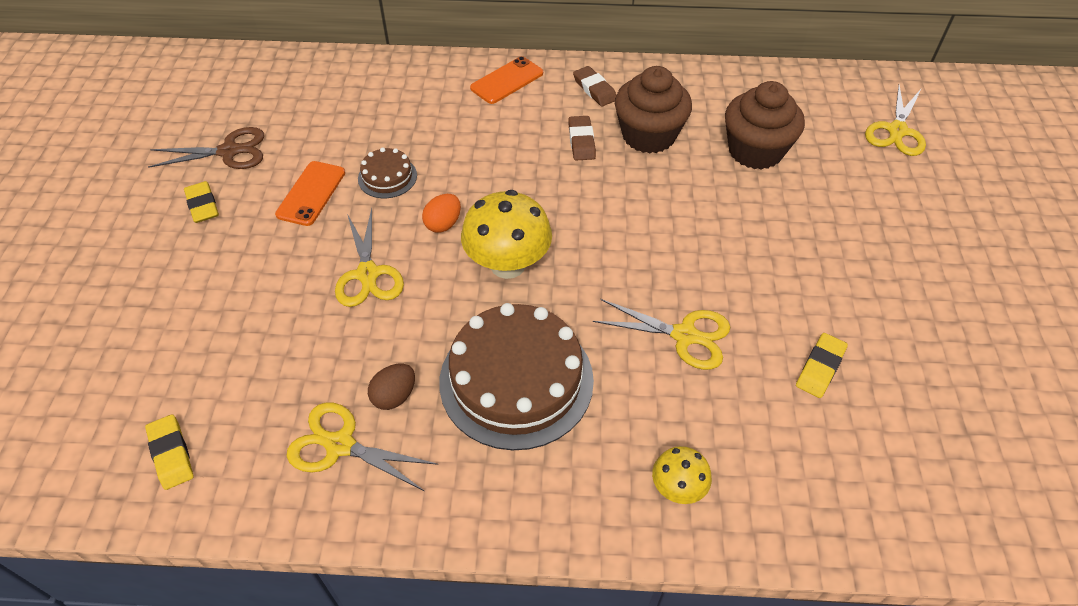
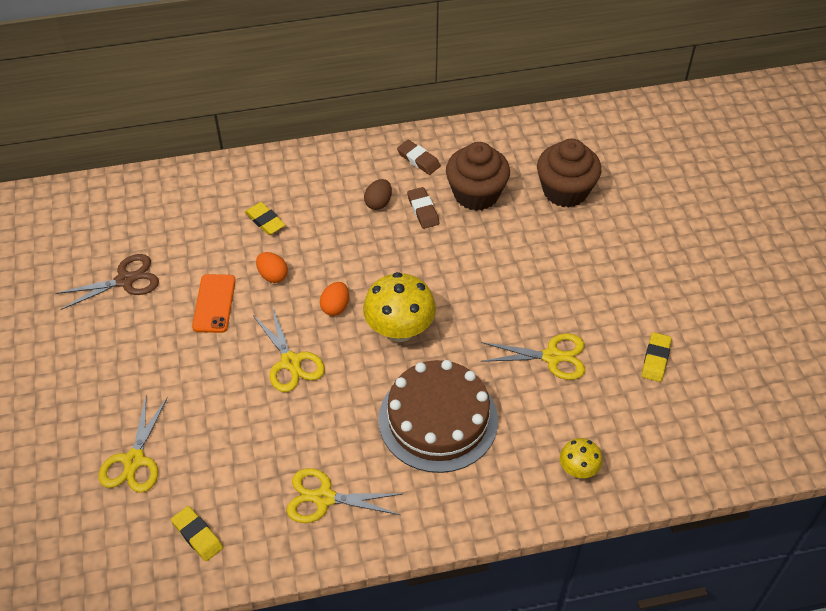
camera: 15 degrees left, 0 degrees up
yellow eraser [184,181,219,223] -> yellow eraser moved to [245,202,285,235]
brown cake [358,148,417,198] -> orange egg [256,252,288,283]
brown egg [368,364,415,410] -> brown egg moved to [364,179,392,210]
orange phone [470,56,543,104] -> none
yellow scissors [865,85,926,156] -> yellow scissors moved to [99,397,168,493]

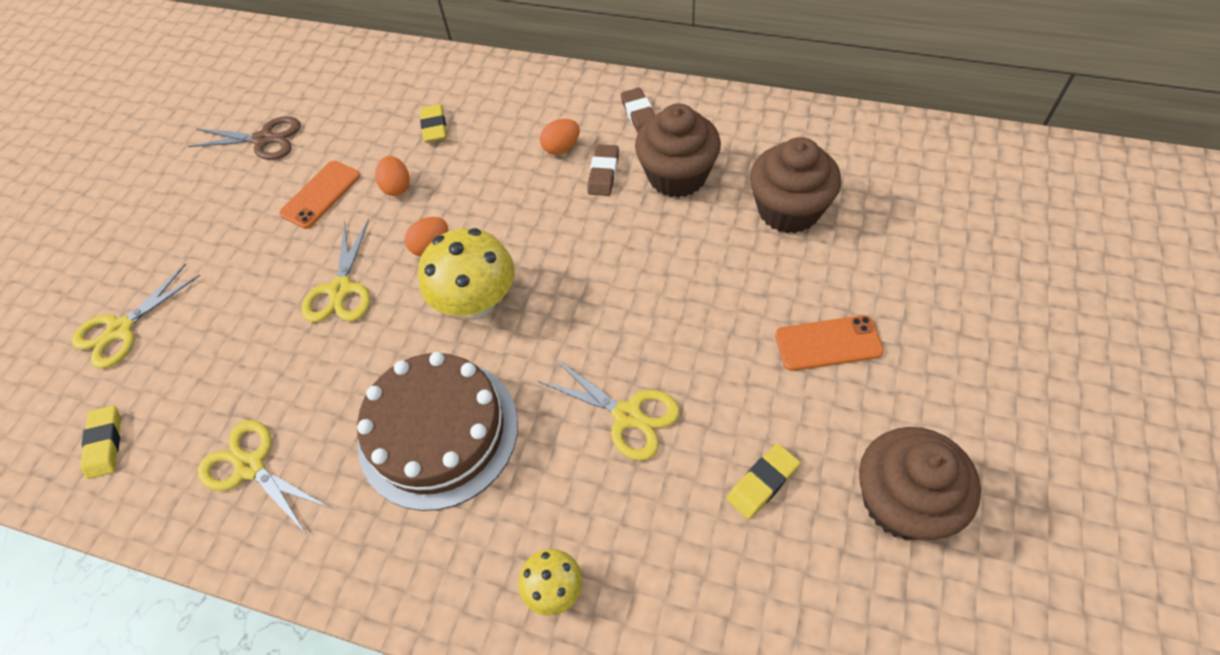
camera: 35 degrees right, 5 degrees up
brown egg [364,179,392,210] -> orange egg [540,119,580,155]
none -> orange phone [775,315,884,371]
none -> brown cupcake [859,427,981,540]

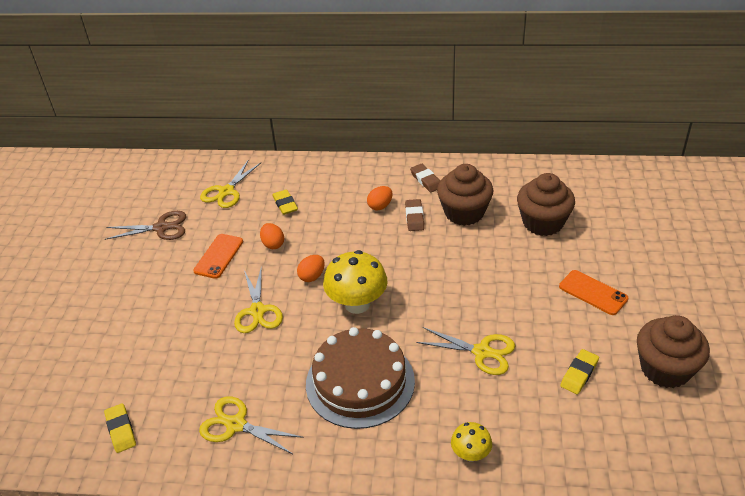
camera: 15 degrees left, 15 degrees down
yellow scissors [72,264,200,369] -> yellow scissors moved to [200,159,261,208]
orange phone [775,315,884,371] -> orange phone turned 60 degrees clockwise [559,270,628,315]

